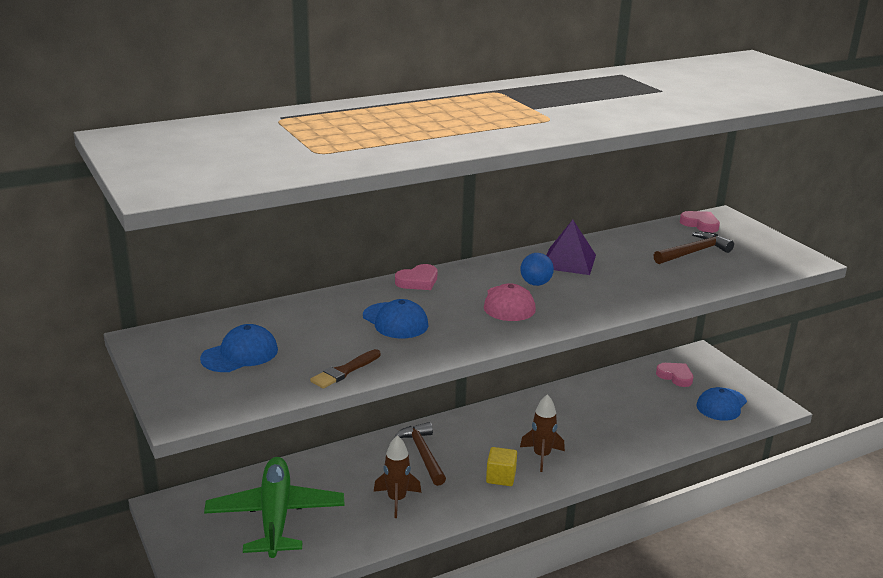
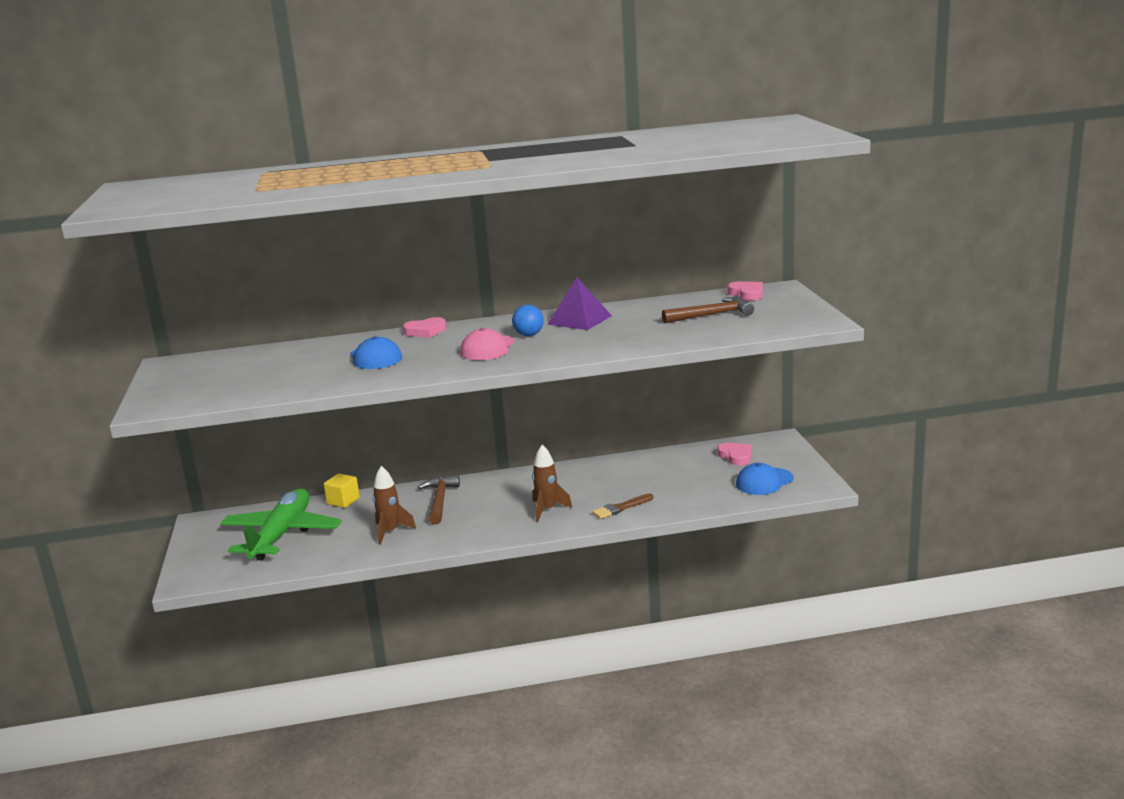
camera: 20 degrees right, 5 degrees down
blue cap [200,324,278,372] -> none
brown brush [310,349,381,389] -> brown brush moved to [592,494,653,519]
yellow cube [486,447,517,486] -> yellow cube moved to [324,473,360,508]

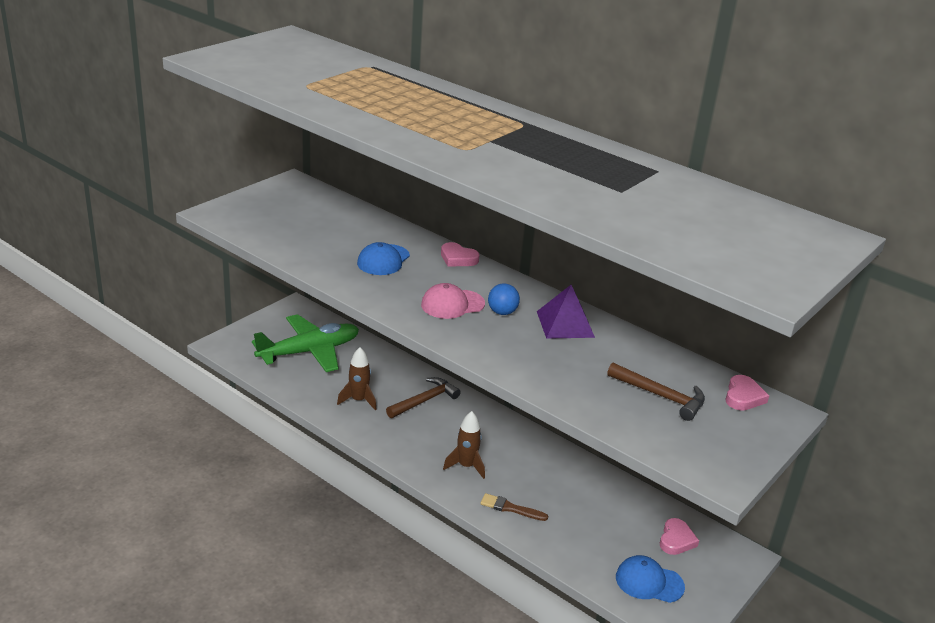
camera: 45 degrees right, 10 degrees up
yellow cube [324,473,360,508] -> none

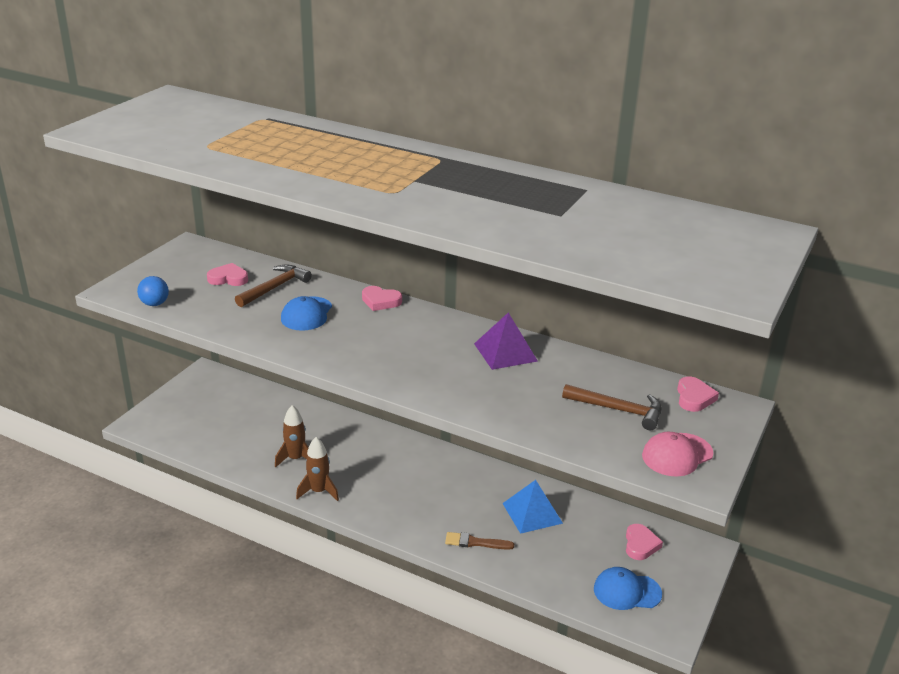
camera: 10 degrees left, 0 degrees up
green plane [252,314,359,372] -> none
brown hammer [386,377,461,418] -> brown hammer moved to [235,264,312,307]
pink cap [421,283,485,319] -> pink cap moved to [642,432,713,477]
brown rocket [443,411,485,479] -> brown rocket moved to [296,437,339,501]
blue ball [488,283,520,315] -> blue ball moved to [137,276,169,306]
none -> pink heart [207,263,248,286]
none -> blue pyramid [502,480,563,534]

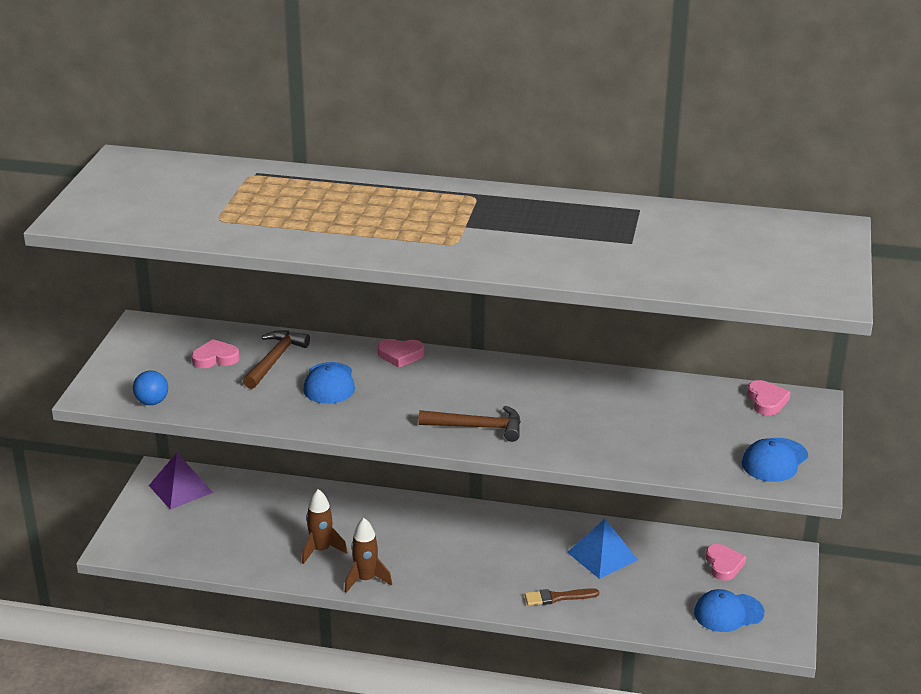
camera: 15 degrees left, 0 degrees up
purple pyramid [474,312,538,370] -> purple pyramid moved to [149,453,213,510]
brown hammer [562,384,661,430] -> brown hammer moved to [419,405,521,442]
pink cap [642,432,713,477] -> blue cap [742,438,808,482]

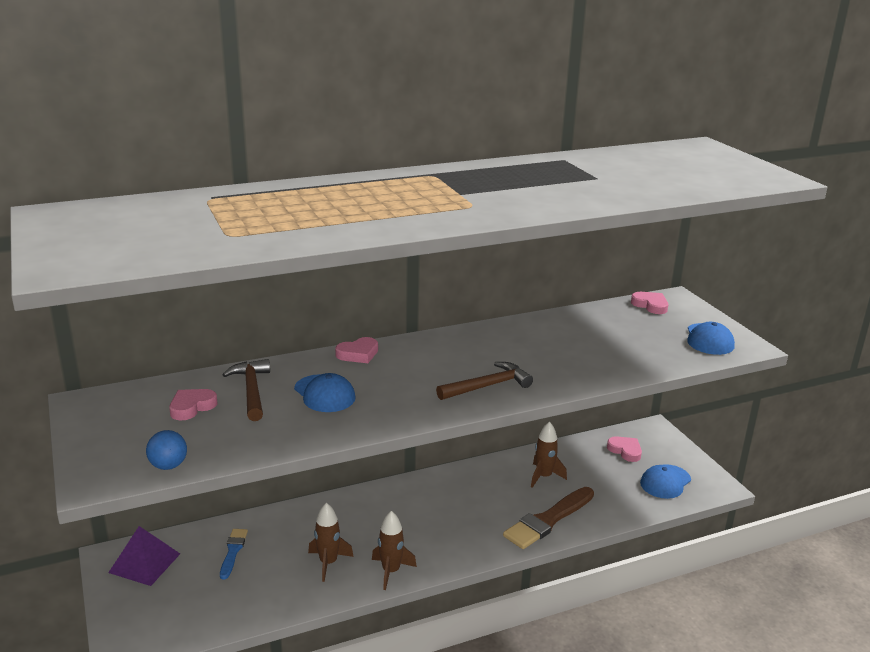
camera: 35 degrees left, 5 degrees down
brown brush [525,588,599,606] -> brown brush [503,487,594,549], size x1.84
blue pyramid [567,519,638,579] -> brown rocket [531,422,567,488]
none -> blue brush [220,529,248,579]

